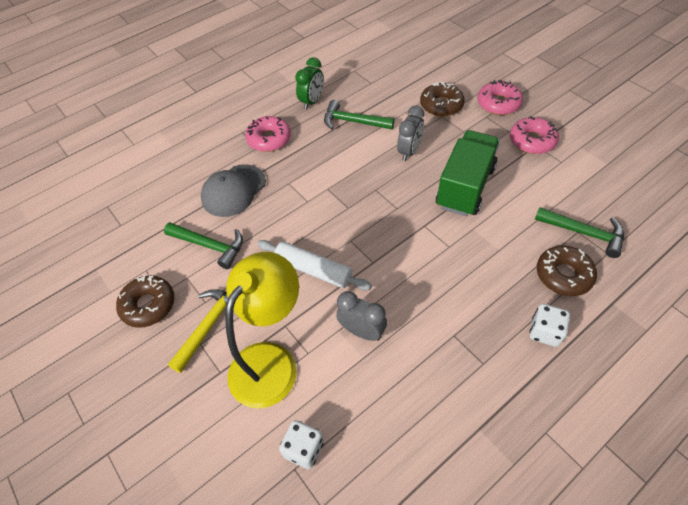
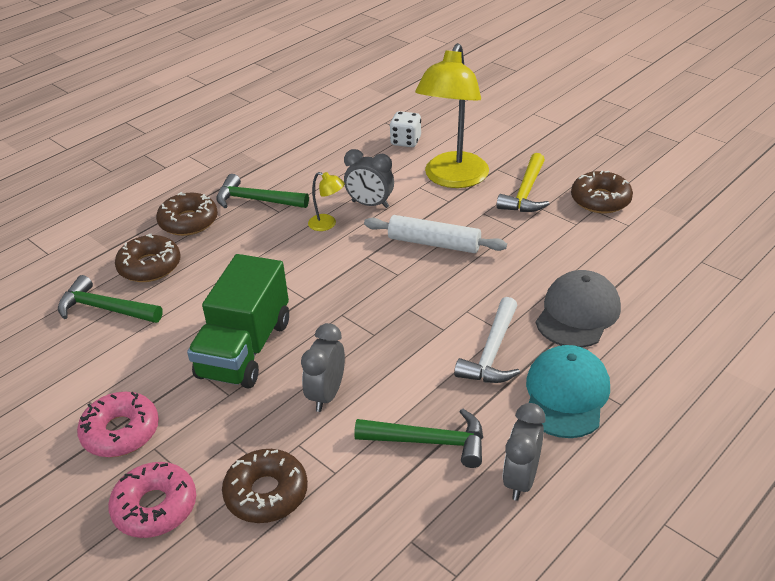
camera: 170 degrees right, 15 degrees down
green hammer [164,222,243,269] -> green hammer moved to [216,174,309,208]
pink donut [245,116,291,152] -> turquoise cap [526,345,610,438]
green clock [295,57,324,110] -> grey clock [503,403,545,501]
white dice [529,304,570,347] -> brown donut [156,192,218,236]
none -> yellow lamp [308,172,345,231]
none -> white hammer [454,297,520,383]

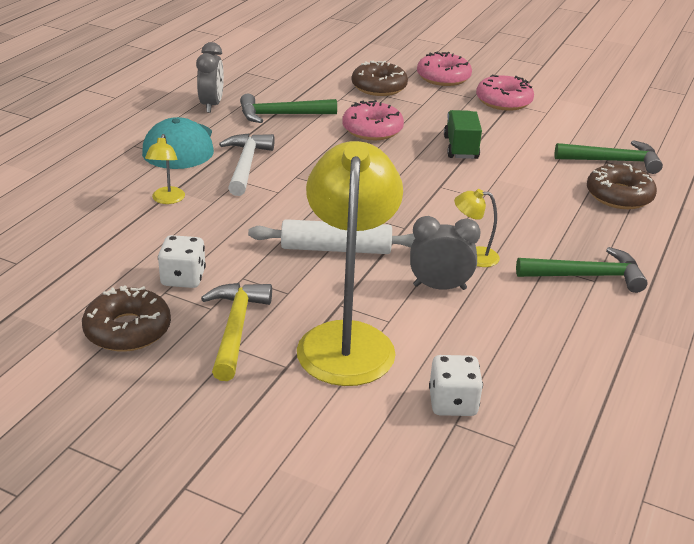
camera: 160 degrees right, 5 degrees down
brown donut [156,192,218,236] -> none
green truck [187,254,289,389] -> green truck [444,110,482,159], size x0.57
grey clock [301,323,345,412] -> pink donut [342,100,404,140]
grey cap [536,270,621,347] -> yellow lamp [145,134,185,204]
none -> white dice [158,235,206,288]

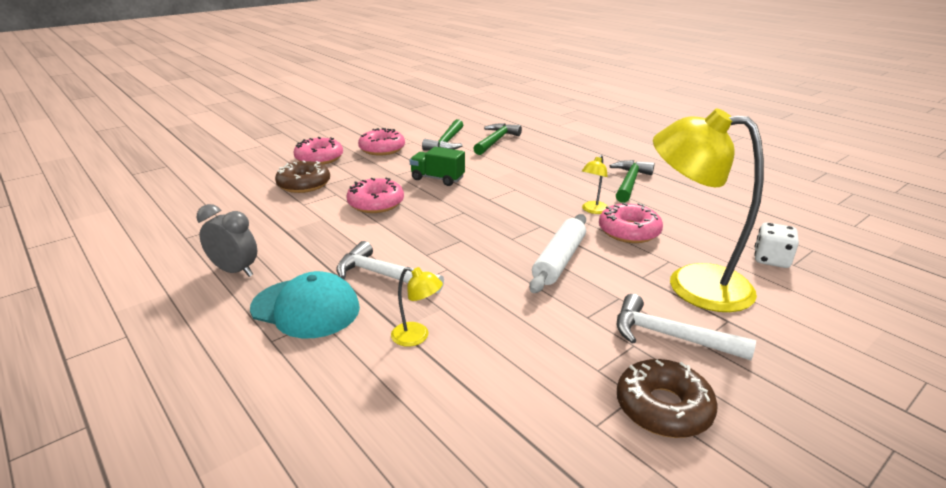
camera: 65 degrees left, 5 degrees down
white dice [158,235,206,288] -> none
yellow hammer [201,283,272,381] -> white hammer [617,294,756,360]
green hammer [240,94,337,123] -> green hammer moved to [422,119,463,150]
grey clock [410,216,481,290] -> pink donut [599,203,663,243]
brown donut [587,163,657,209] -> none

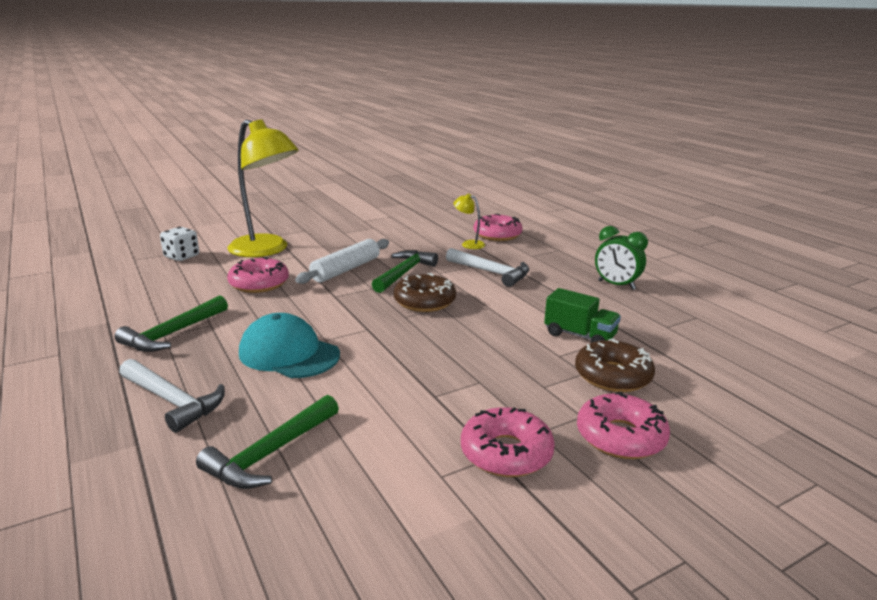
camera: 170 degrees left, 5 degrees down
grey clock [197,204,257,277] -> green clock [595,226,648,290]
turquoise cap [250,271,360,338] -> turquoise cap moved to [239,313,340,378]
pink donut [346,178,404,213] -> pink donut moved to [474,213,522,241]
green truck [410,147,465,186] -> green truck moved to [544,288,621,343]
green hammer [422,119,463,150] -> green hammer moved to [372,250,438,293]
yellow lamp [582,155,608,214] -> none
white hammer [617,294,756,360] -> white hammer moved to [119,359,225,433]
brown donut [617,359,718,438] -> brown donut moved to [394,273,456,312]

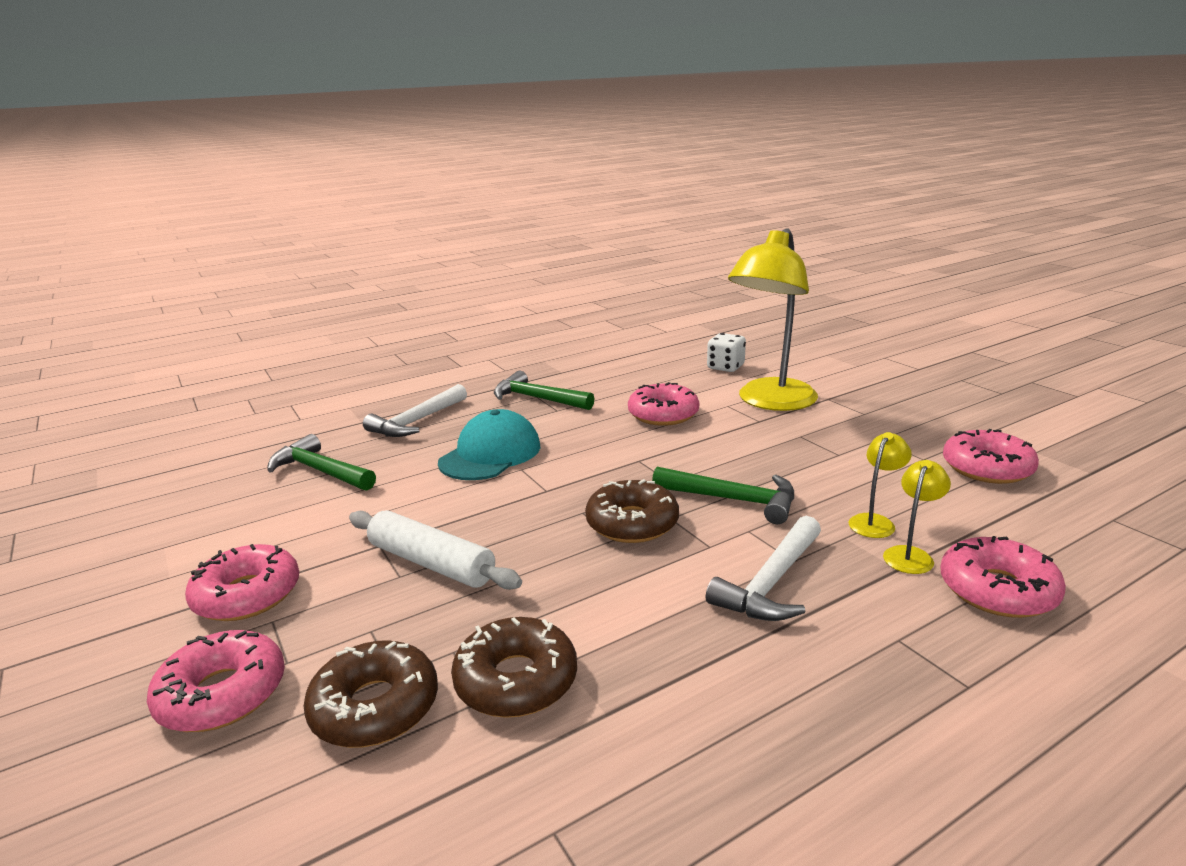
camera: 90 degrees right, 0 degrees up
white rolling pin [295,239,389,284] -> white rolling pin moved to [349,510,522,590]
green truck [544,288,621,343] -> brown donut [451,617,577,718]
green clock [595,226,648,290] -> none
none -> yellow lamp [849,432,912,538]
none -> pink donut [943,429,1039,484]

